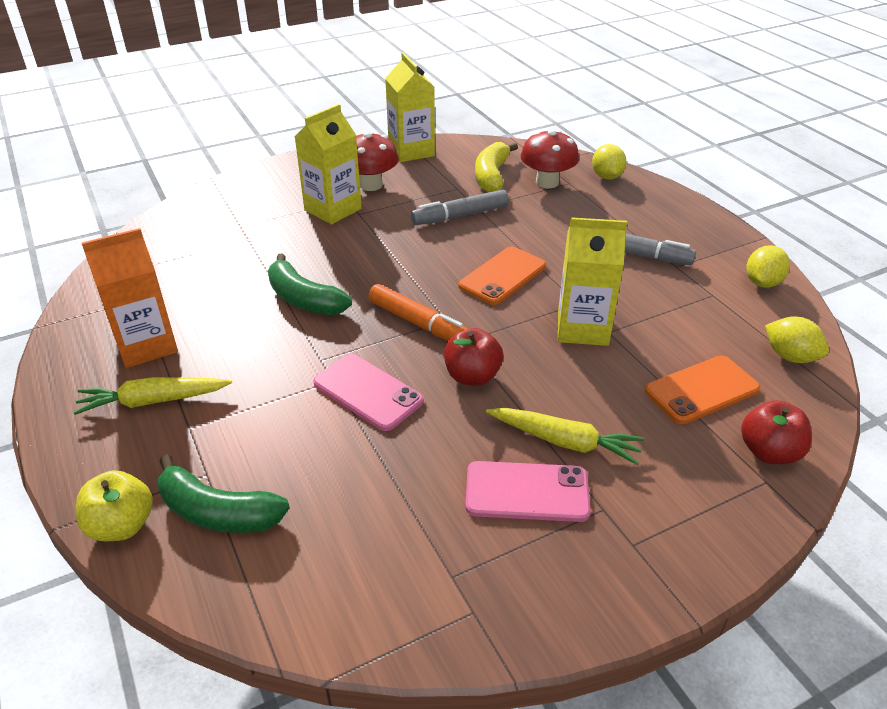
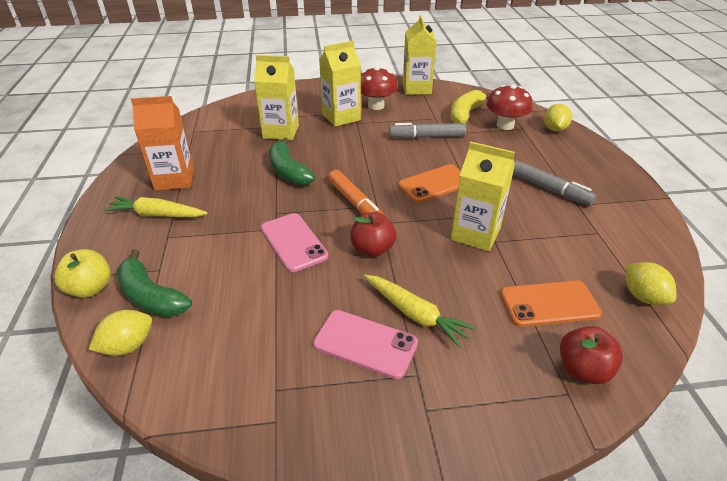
camera: 20 degrees right, 0 degrees up
yellow lemon [746,245,790,288] -> yellow lemon moved to [88,310,152,356]
none -> yellow carton [254,55,299,140]

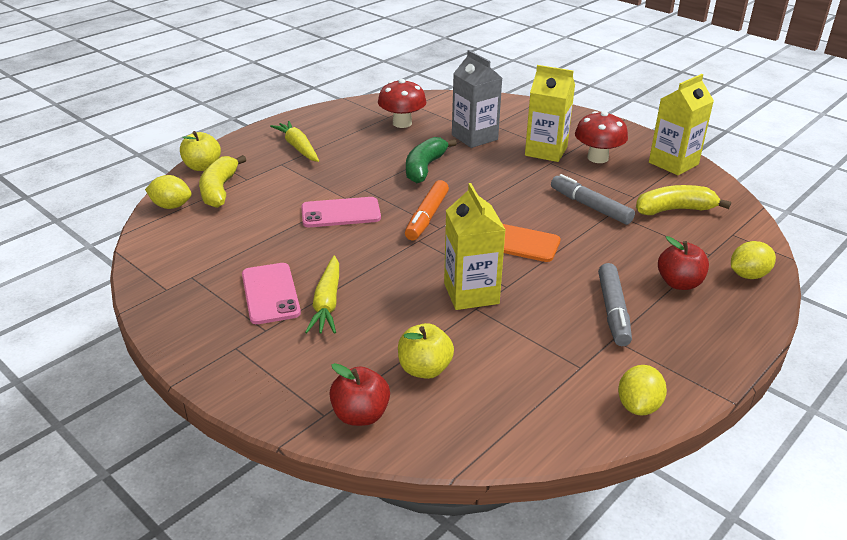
camera: 50 degrees right, 5 degrees down
green banana [116,249,192,317] -> yellow banana [199,155,246,208]
orange carton [131,96,194,191] -> none
yellow carton [254,55,299,140] -> grey carton [452,50,502,148]
pink phone [261,213,329,272] -> pink phone turned 60 degrees clockwise [301,197,381,227]
red apple [350,212,397,257] -> red apple moved to [658,236,709,290]
red mushroom [486,84,532,130] -> red mushroom moved to [378,79,427,128]
orange phone [500,281,602,327] -> yellow apple [398,323,454,379]
yellow lemon [626,262,676,305] -> yellow lemon moved to [618,365,667,415]

